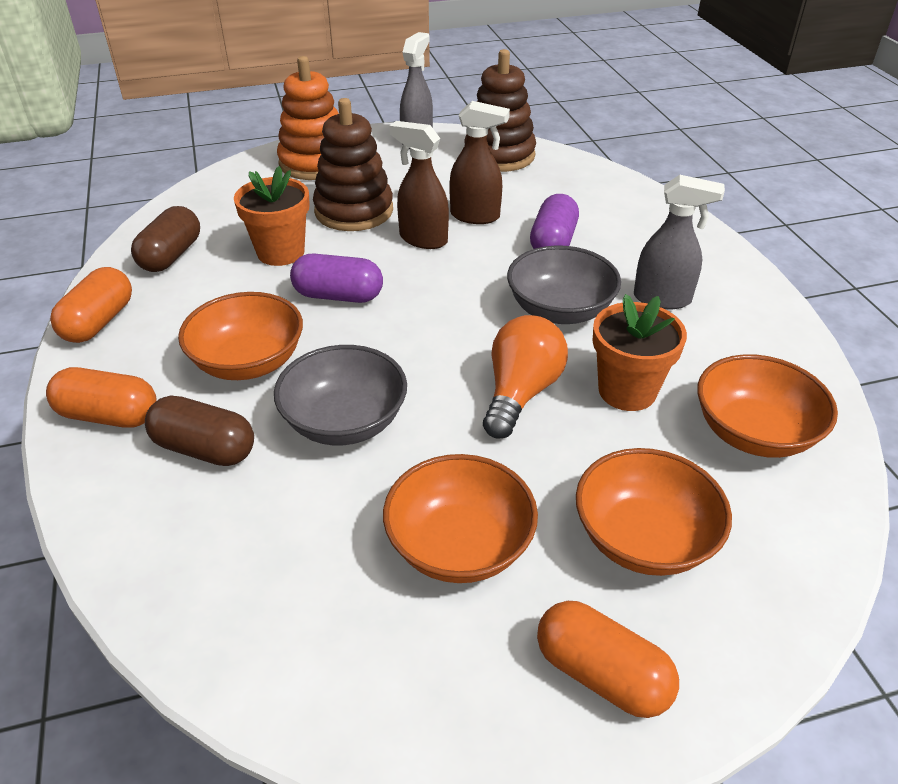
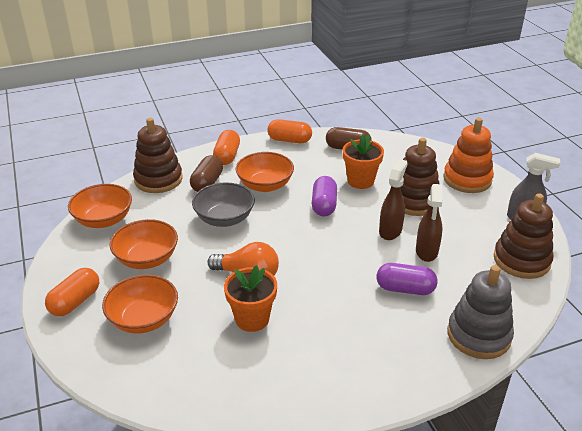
camera: 85 degrees right, 5 degrees down
grey bowl [507,245,621,324] -> none
grey spray bottle [634,175,725,309] -> none
orange bowl [697,354,838,458] -> orange bowl moved to [68,184,132,228]
none -> brown stacking toy [133,118,183,193]
none -> grey stacking toy [447,265,514,359]

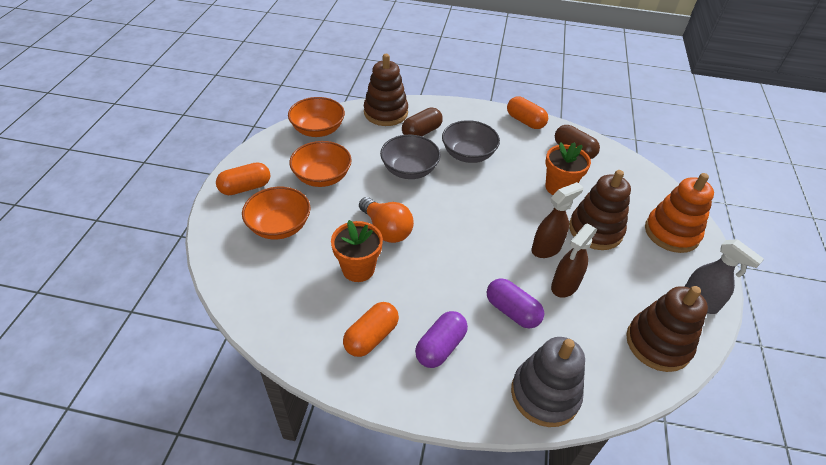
camera: 30 degrees right, 10 degrees up
orange capsule [213,130,240,165] -> orange capsule moved to [343,302,399,357]
orange bowl [236,152,294,192] -> grey bowl [442,120,500,163]
purple capsule [312,176,337,217] -> purple capsule moved to [415,311,468,368]

